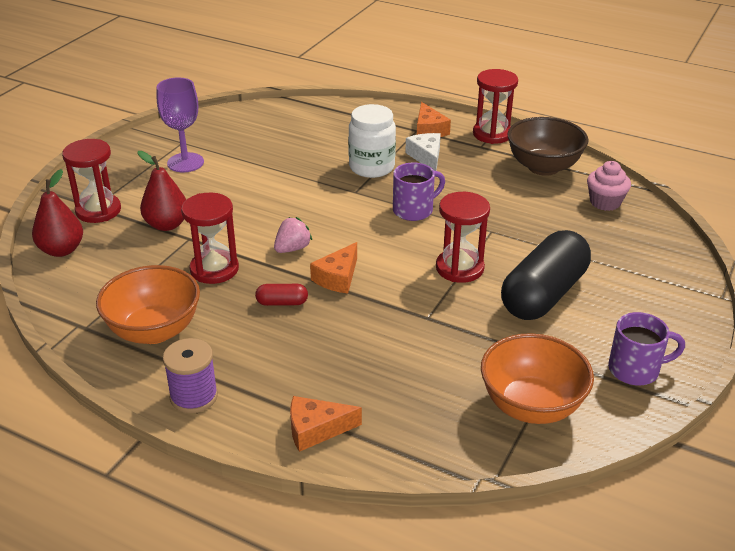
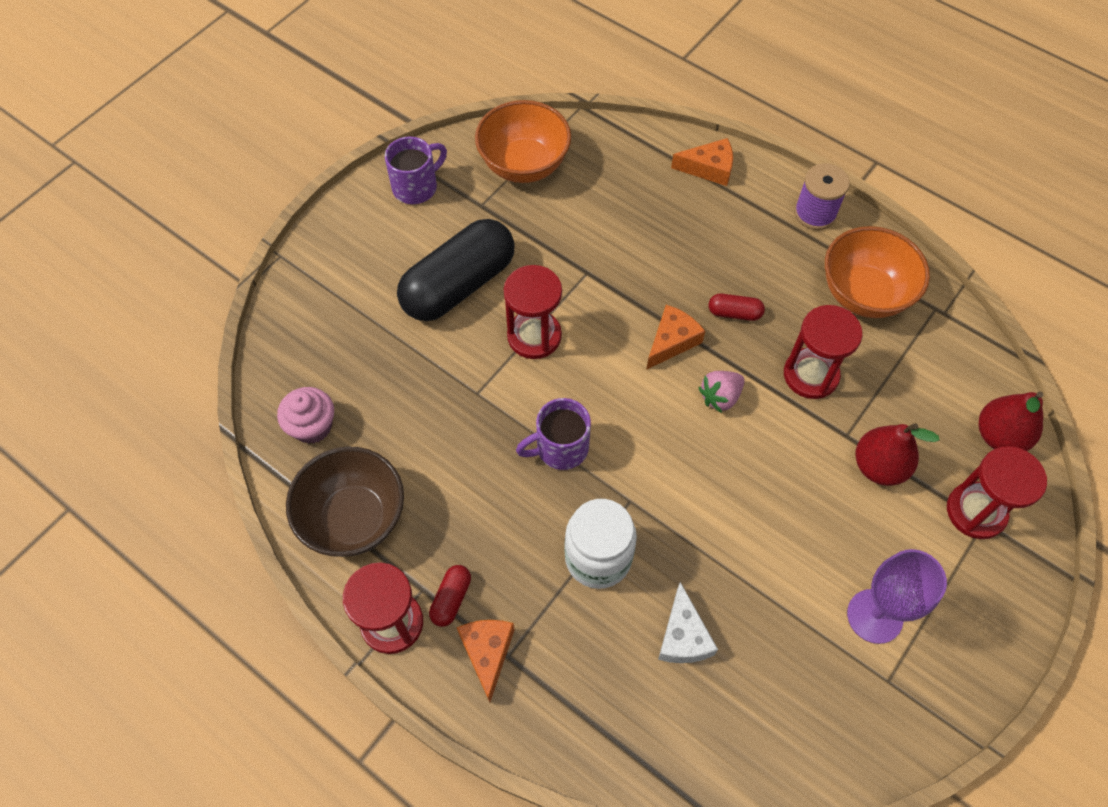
camera: 170 degrees left, 25 degrees up
white cheese [405,133,441,171] -> white cheese moved to [658,582,718,663]
purple mug [608,312,685,385] -> purple mug turned 135 degrees clockwise [385,136,447,204]
none -> red capsule [429,565,471,627]

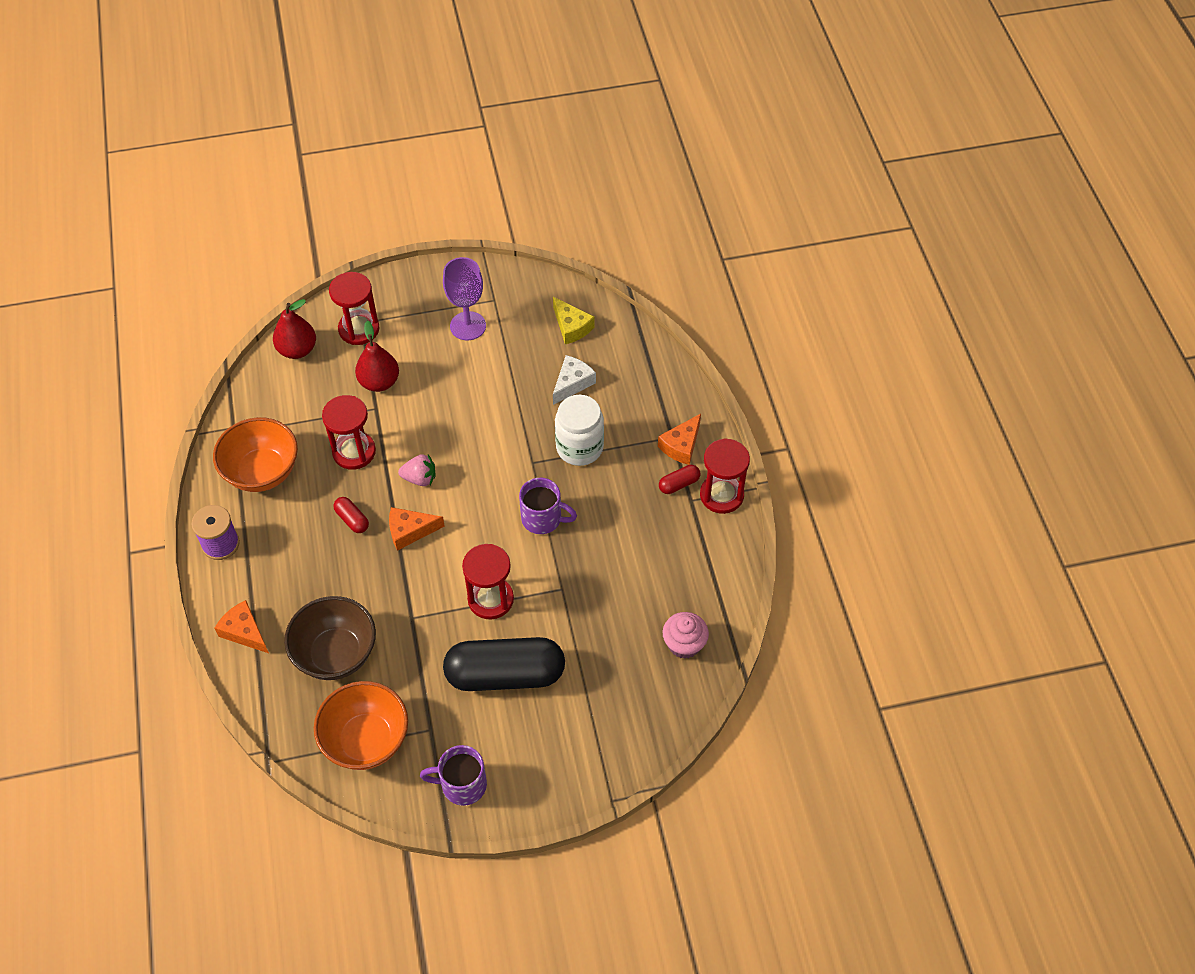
camera: 140 degrees left, 5 degrees down
brown bowl [286,446,404,557] -> brown bowl moved to [284,596,376,680]
none -> yellow cheese [553,297,594,344]

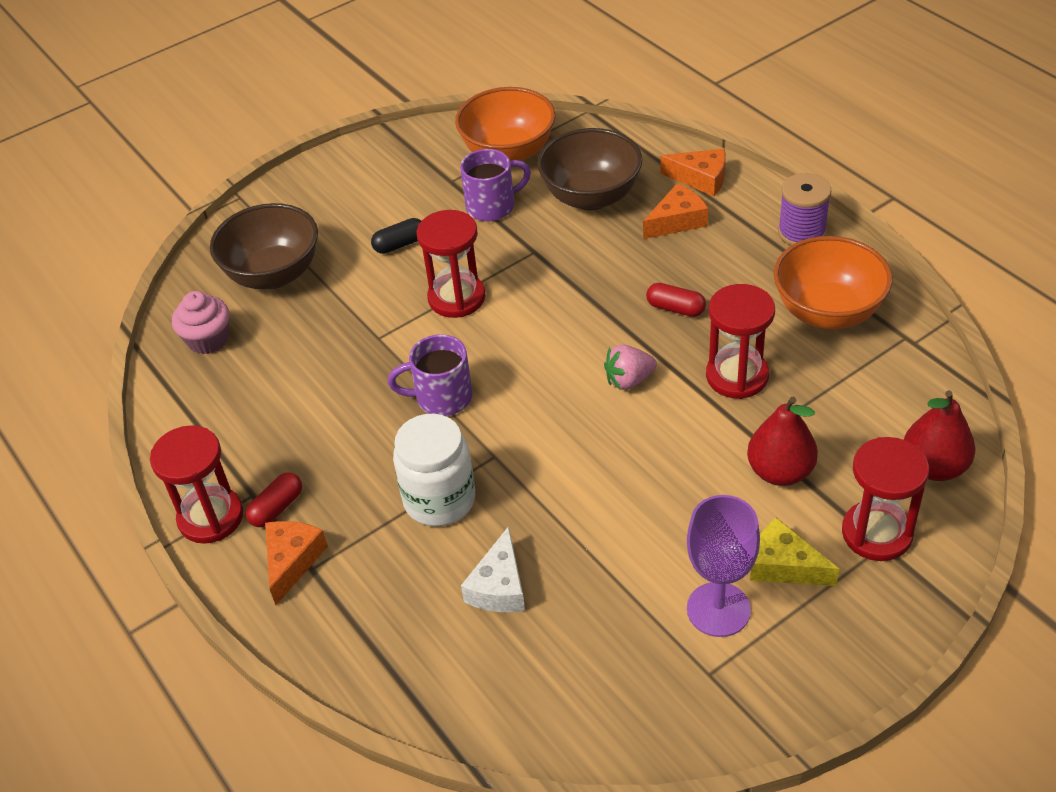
camera: 160 degrees right, 10 degrees down
orange cheese [389,507,445,551] -> orange cheese moved to [643,184,708,239]
purple mug [420,745,487,806] -> purple mug moved to [460,149,531,221]
black capsule [443,637,565,691] -> black capsule [371,218,421,254], size x0.41
yellow cheese [553,297,594,344] -> yellow cheese moved to [750,518,839,586]
none -> brown bowl [210,203,318,289]

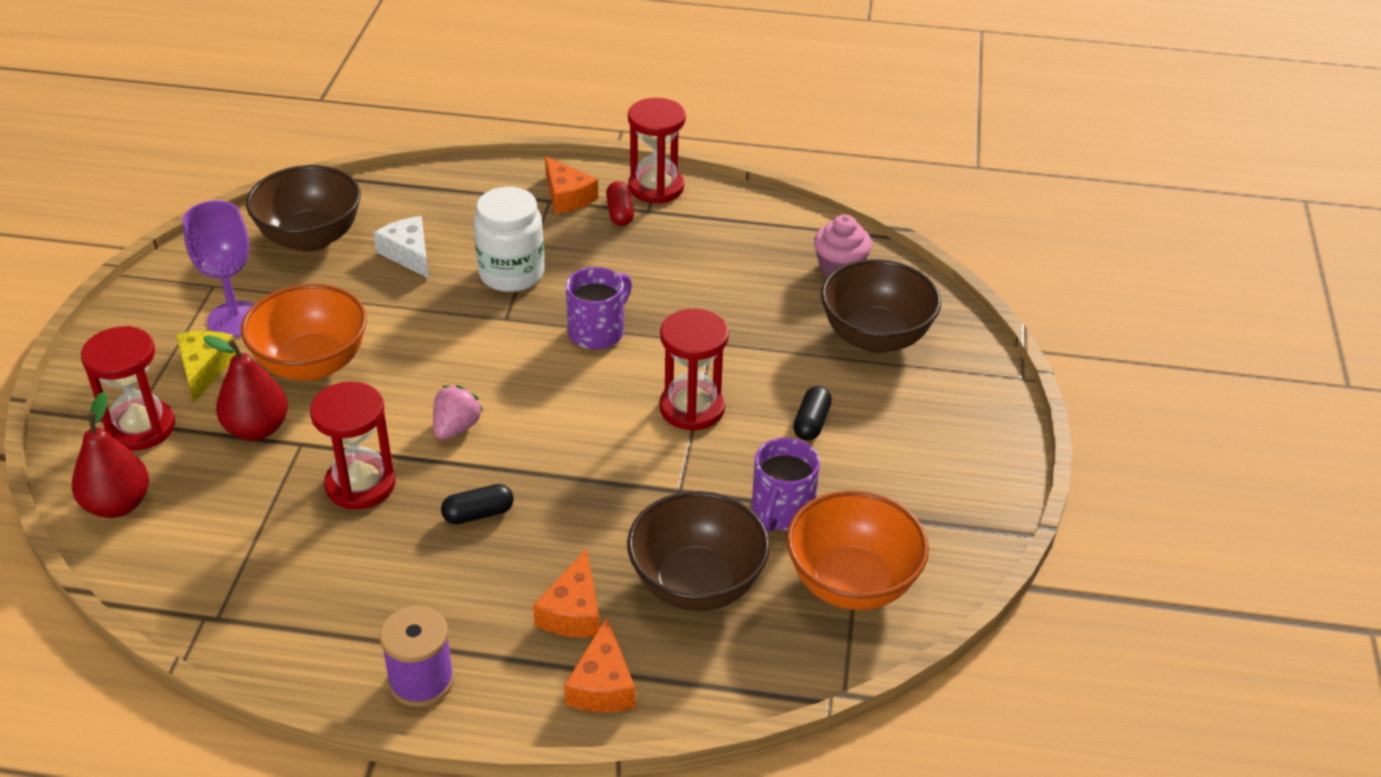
camera: 130 degrees right, 5 degrees down
red capsule [646,283,706,317] -> black capsule [441,484,514,524]
orange cheese [660,149,726,196] -> orange cheese turned 60 degrees counterclockwise [564,617,636,712]
yellow cheese [750,518,839,586] -> yellow cheese turned 75 degrees counterclockwise [175,331,236,403]
orange bowl [774,236,893,329] -> orange bowl moved to [241,284,367,381]
none -> brown bowl [246,165,361,252]

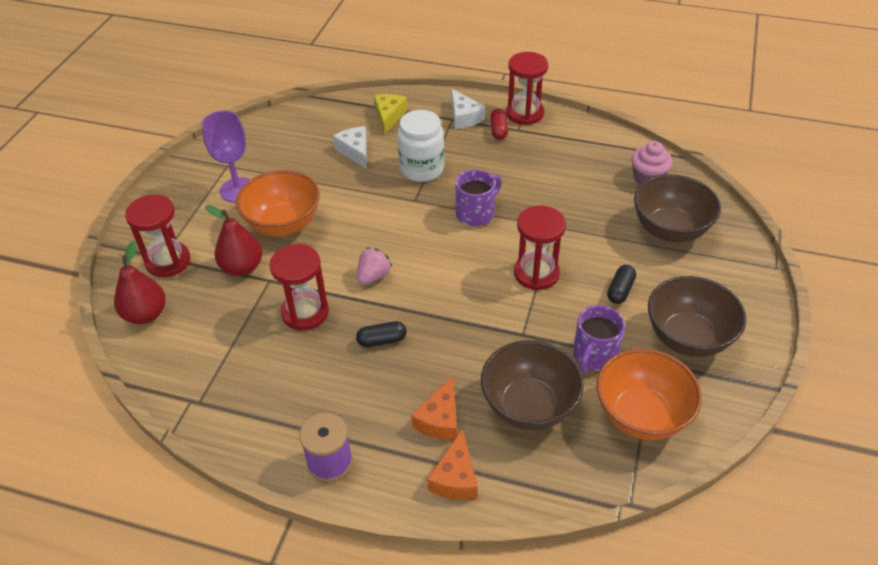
camera: 10 degrees right, 5 degrees up
yellow cheese [175,331,236,403] -> yellow cheese moved to [374,94,407,135]
brown bowl [246,165,361,252] -> brown bowl moved to [648,276,746,357]
orange cheese [545,156,598,214] -> white cheese [451,89,486,129]

